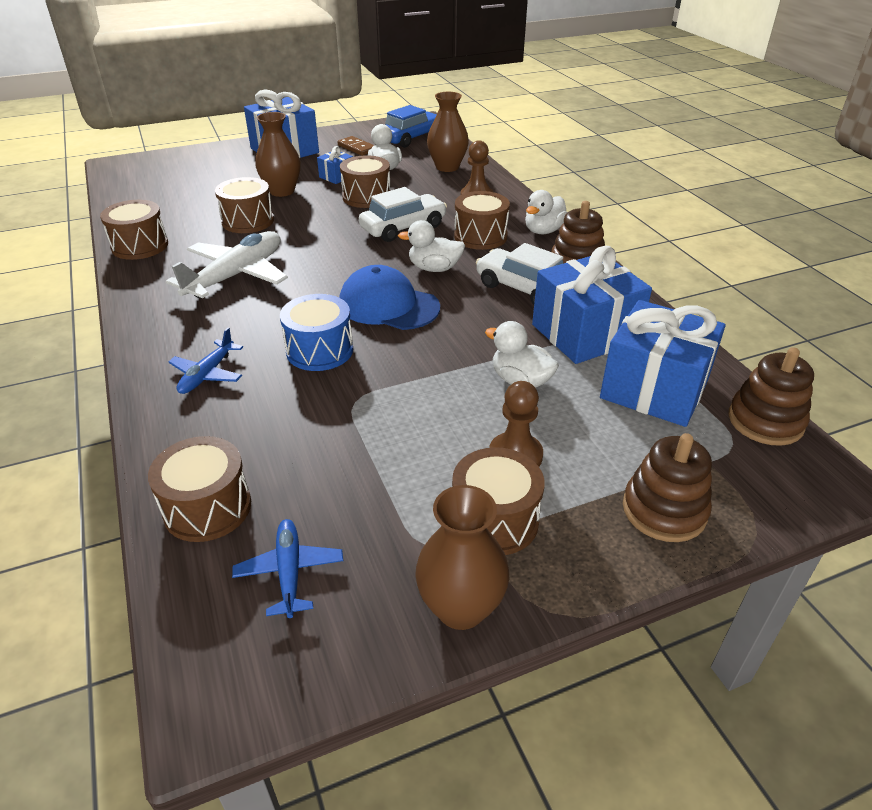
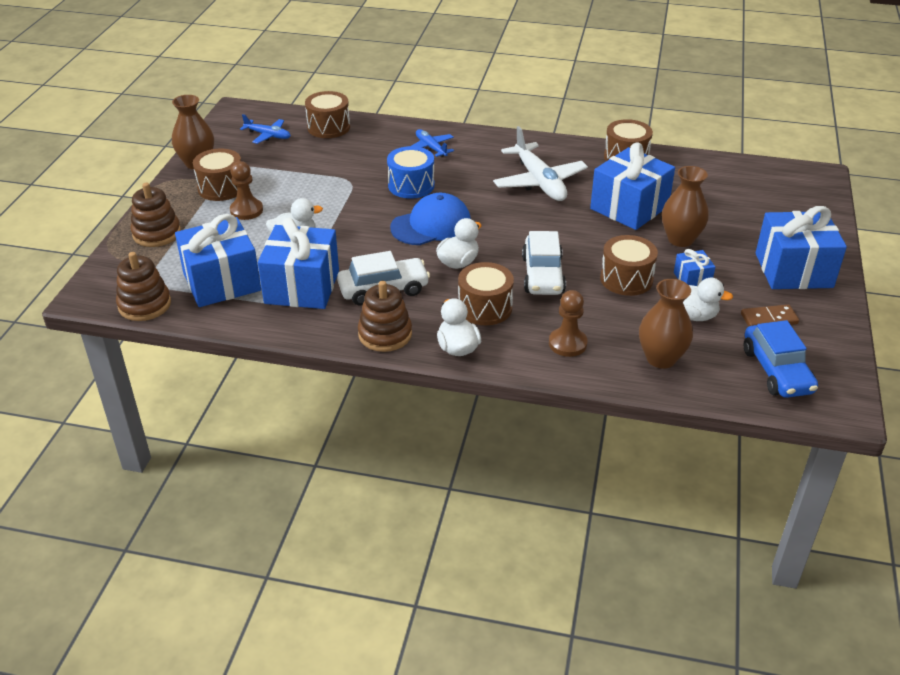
camera: 125 degrees right, 0 degrees up
brown drum [215,177,274,233] -> blue gift [590,143,675,230]

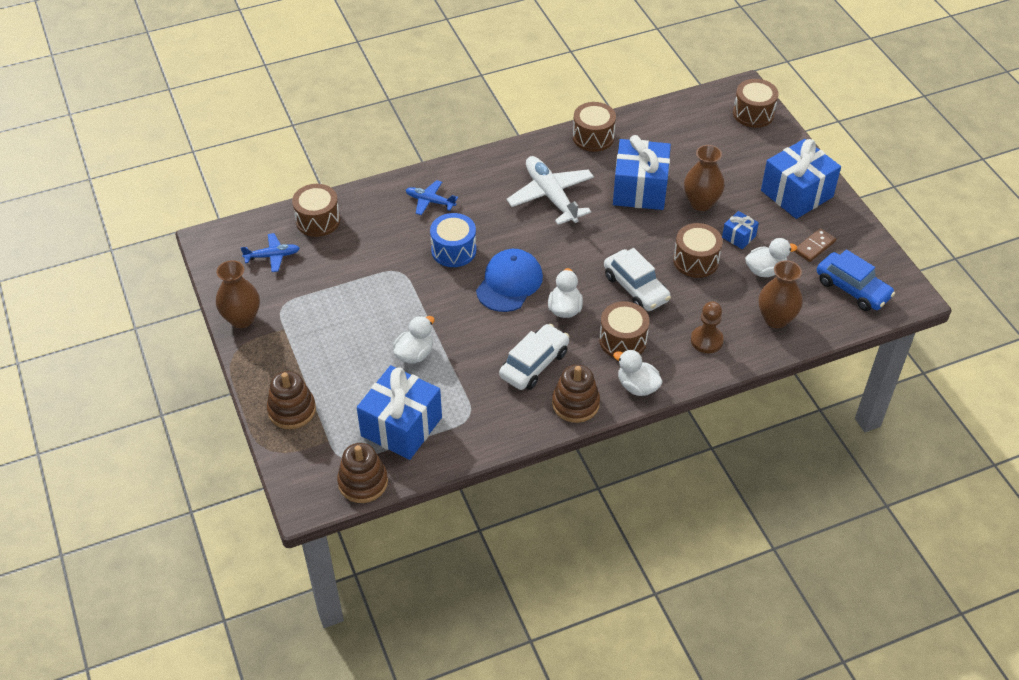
camera: 35 degrees left, 10 degrees up
brown drum [193,148,241,201] -> brown drum moved to [733,79,779,128]
brown pawn [230,161,263,220] -> none
blue gift [258,218,339,309] -> none
white plane [493,126,588,201] -> white plane turned 150 degrees counterclockwise [507,156,594,225]

